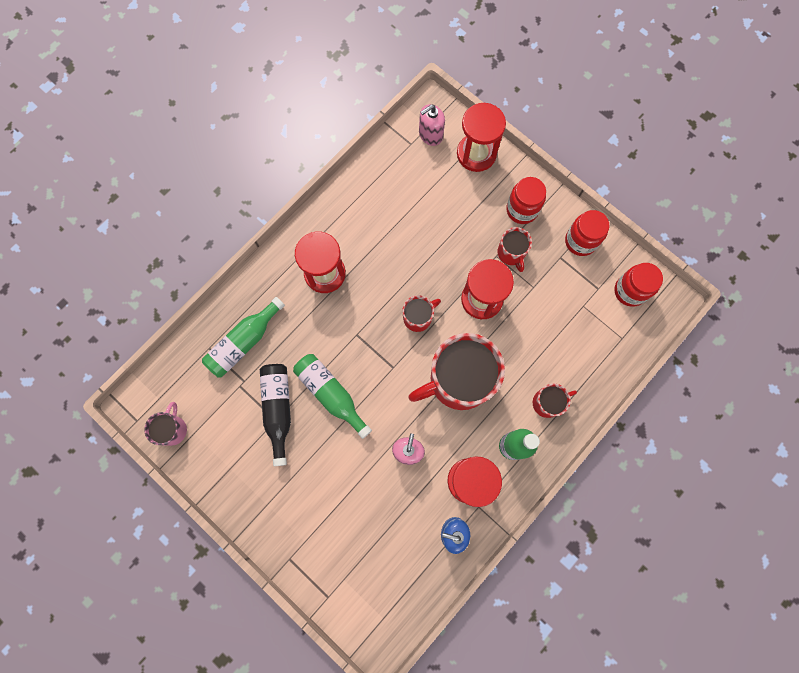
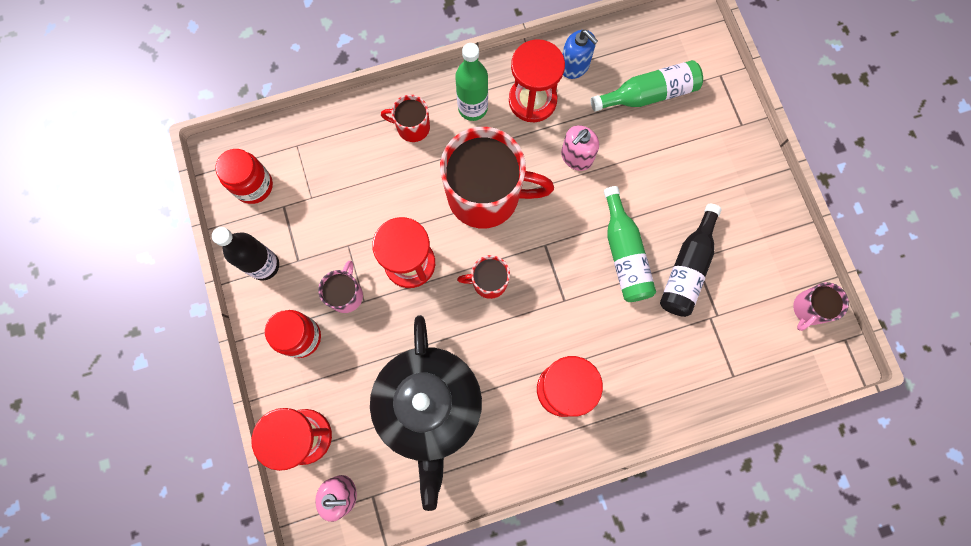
camera: 150 degrees left, 0 degrees up
green bottle [202,297,285,377] -> green bottle moved to [591,60,703,112]
red mug [498,227,532,272] -> pink mug [318,261,363,313]
red jar [565,210,609,256] -> black bottle [212,227,279,280]
none -> black teapot [370,315,482,511]

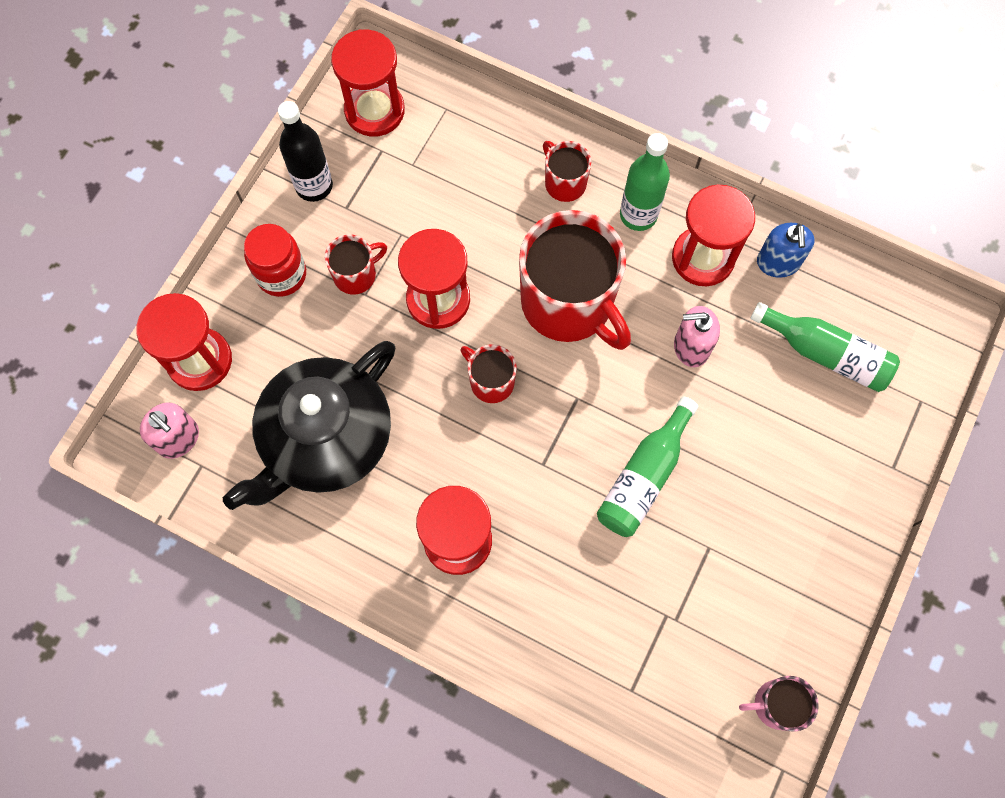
camera: 45 degrees right, 5 degrees down
red jar [215,149,273,204] -> red hourglass [331,29,405,137]
pink mug [318,261,363,313] -> red mug [325,234,387,294]
black bottle [660,204,722,317] -> none

